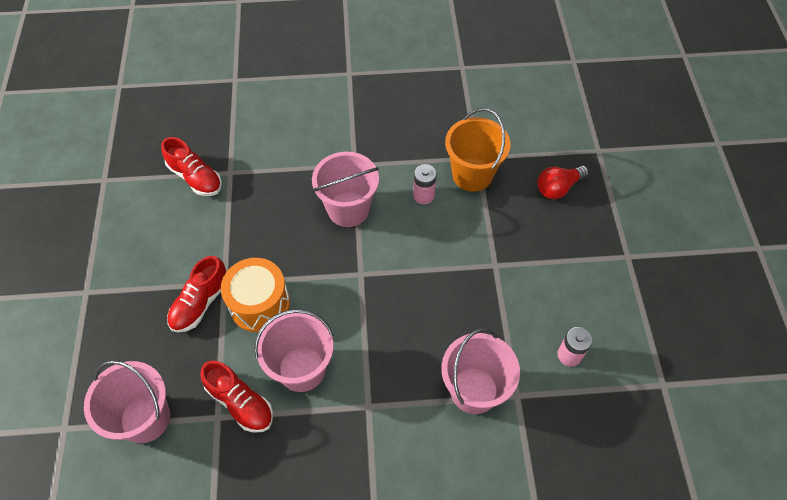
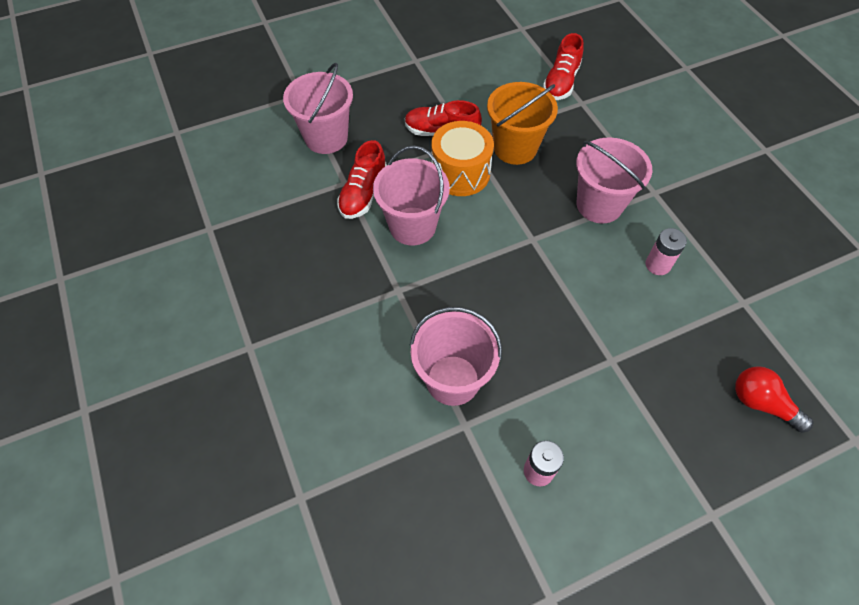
camera: 70 degrees right, 0 degrees up
orange bucket [445,108,511,192] -> orange bucket moved to [487,82,558,165]

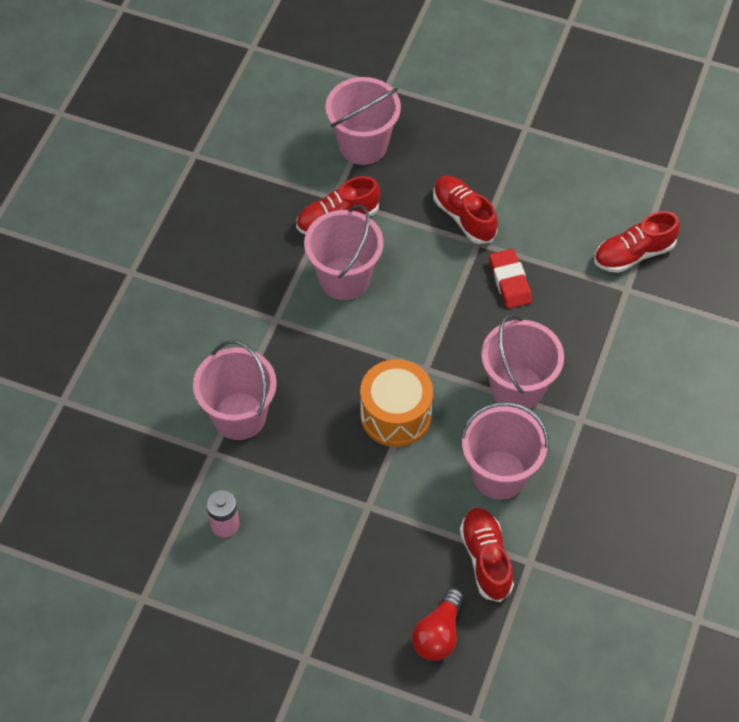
camera: 45 degrees right, 0 degrees up
orange drum [431,121,494,196] -> orange drum moved to [360,359,433,447]
orange bucket [487,82,558,165] -> red eraser [489,249,532,309]
pink battery [645,228,687,275] -> pink bucket [460,402,549,500]
red light bulb [735,366,813,433] -> red light bulb turned 150 degrees counterclockwise [412,588,463,661]
none -> red shoe [460,508,514,602]

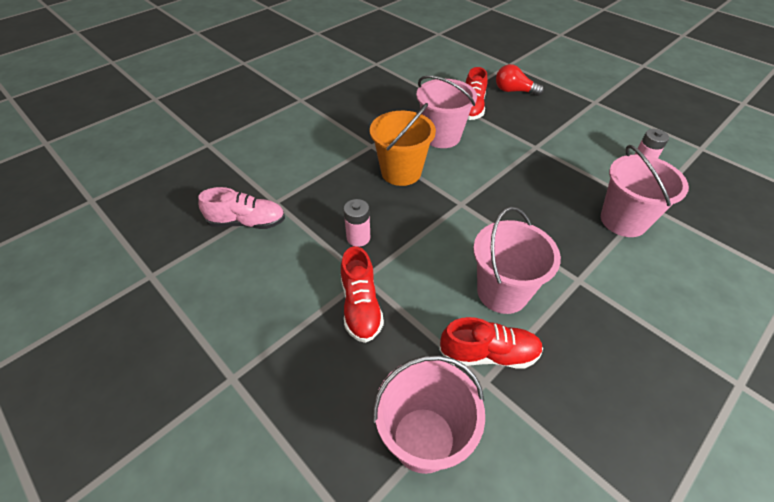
camera: 155 degrees left, 10 degrees down
orange drum [360,359,433,447] -> none
red light bulb [412,588,463,661] -> red light bulb turned 120 degrees counterclockwise [496,64,544,96]
pink bucket [481,314,564,410] -> orange bucket [370,103,436,186]
red eraser [489,249,532,309] -> pink battery [344,199,370,247]
red shoe [594,211,680,273] -> pink shoe [198,187,285,229]

